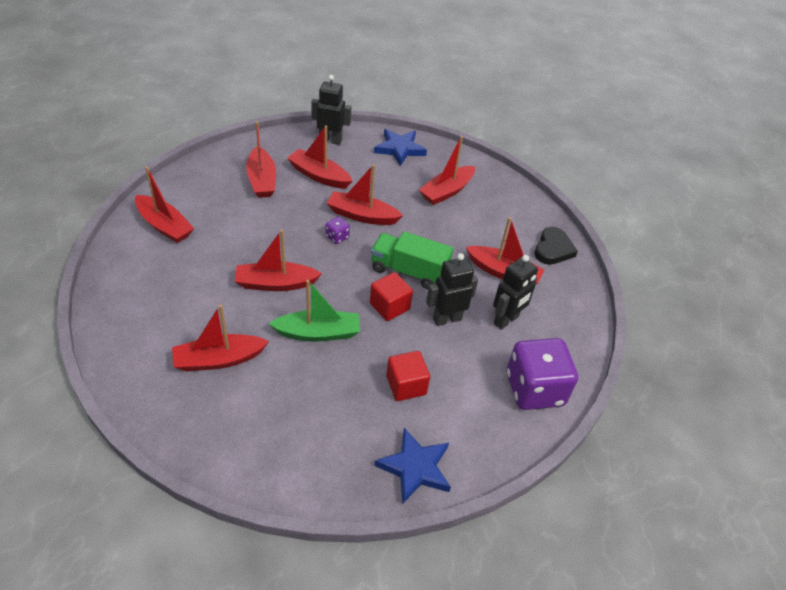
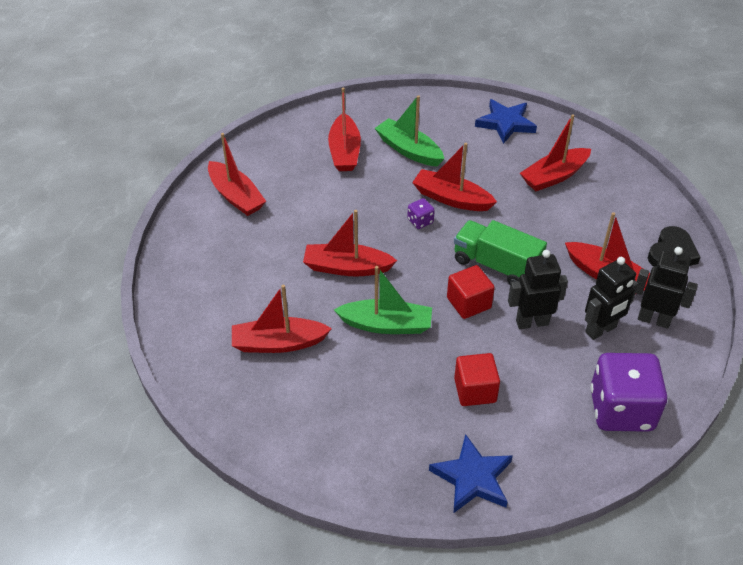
camera: 15 degrees right, 0 degrees up
red boat [287,125,352,189] -> green boat [375,95,444,167]
black robot [311,75,351,145] -> black robot moved to [636,247,698,329]

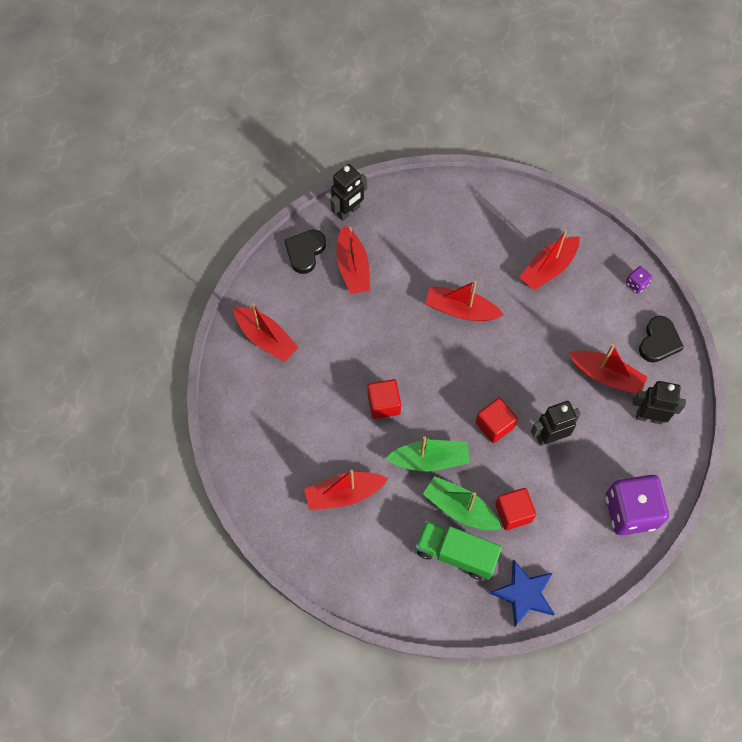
camera: 10 degrees left, 20 degrees up
red boat [303,210,397,276] -> red cube [367,379,401,419]
green boat [375,95,444,167] -> green boat moved to [423,476,502,531]
purple dice [407,198,435,229] -> purple dice moved to [626,266,652,294]
green truck [454,220,547,285] -> green truck moved to [416,521,502,580]
blue star [475,99,537,144] -> none
black robot [585,257,638,340] -> black robot moved to [330,164,367,221]
none -> black heart [285,230,326,274]

